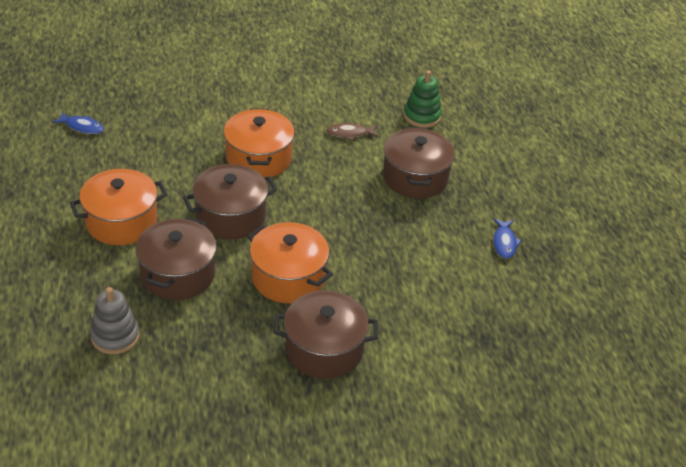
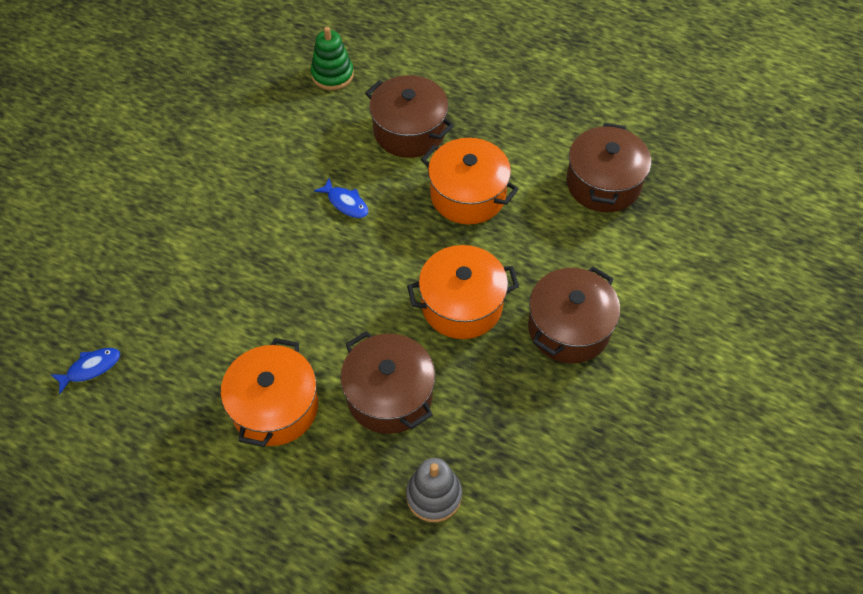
camera: 50 degrees left, 15 degrees up
brown pot [183,164,277,239] -> brown pot moved to [567,123,651,213]
orange pot [224,108,295,177] -> orange pot moved to [421,138,519,224]
brown fish [327,123,378,141] -> none
blue fish [493,219,522,259] -> blue fish moved to [314,178,368,218]

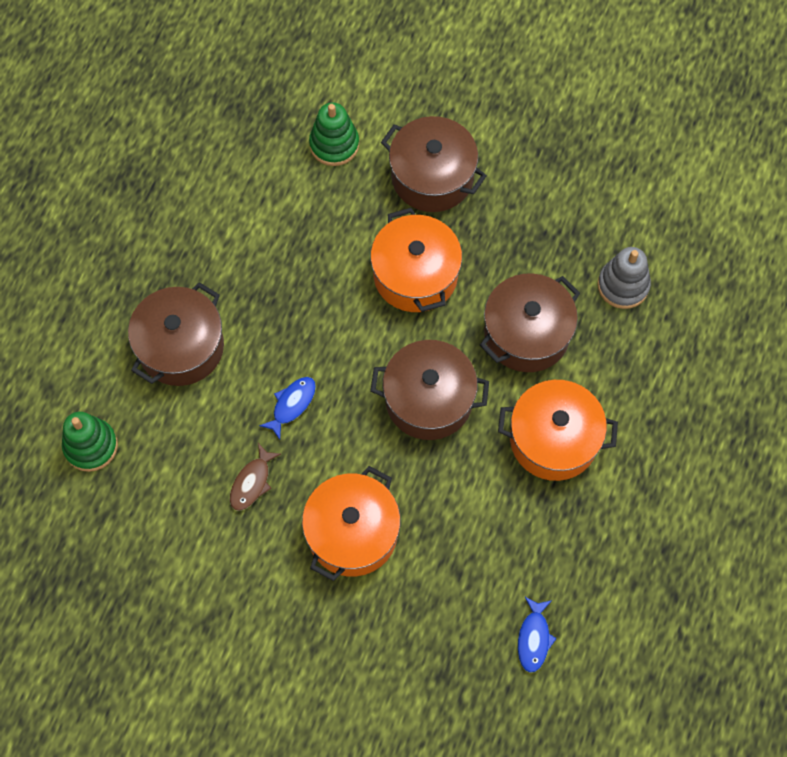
camera: 95 degrees left, 10 degrees up
blue fish [50,348,120,394] -> blue fish turned 135 degrees counterclockwise [518,597,557,673]
orange pot [421,138,519,224] -> orange pot moved to [302,466,401,581]
brown pot [567,123,651,213] -> brown pot moved to [370,340,489,440]
none -> brown fish [230,443,281,511]
none -> green stacking toy [309,102,359,166]

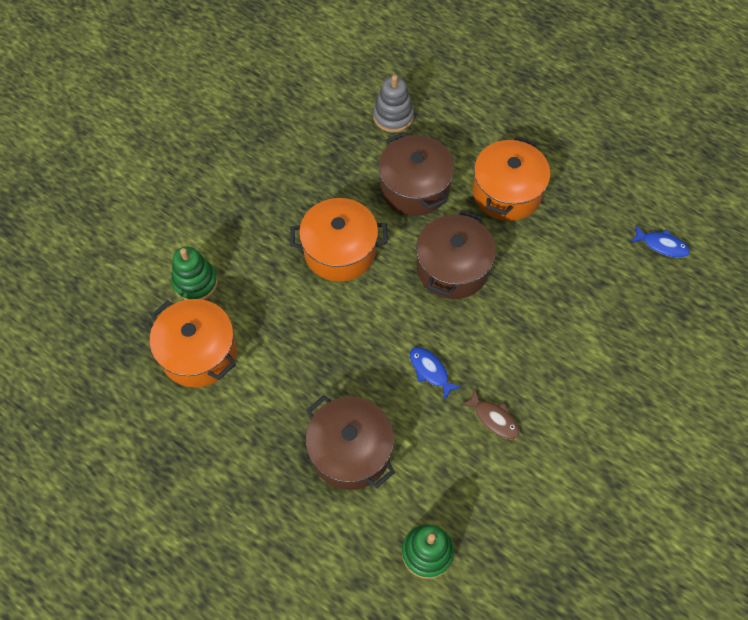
camera: 75 degrees left, 5 degrees down
orange pot [302,466,401,581] -> orange pot moved to [150,299,237,387]
brown pot [381,116,487,212] -> none

